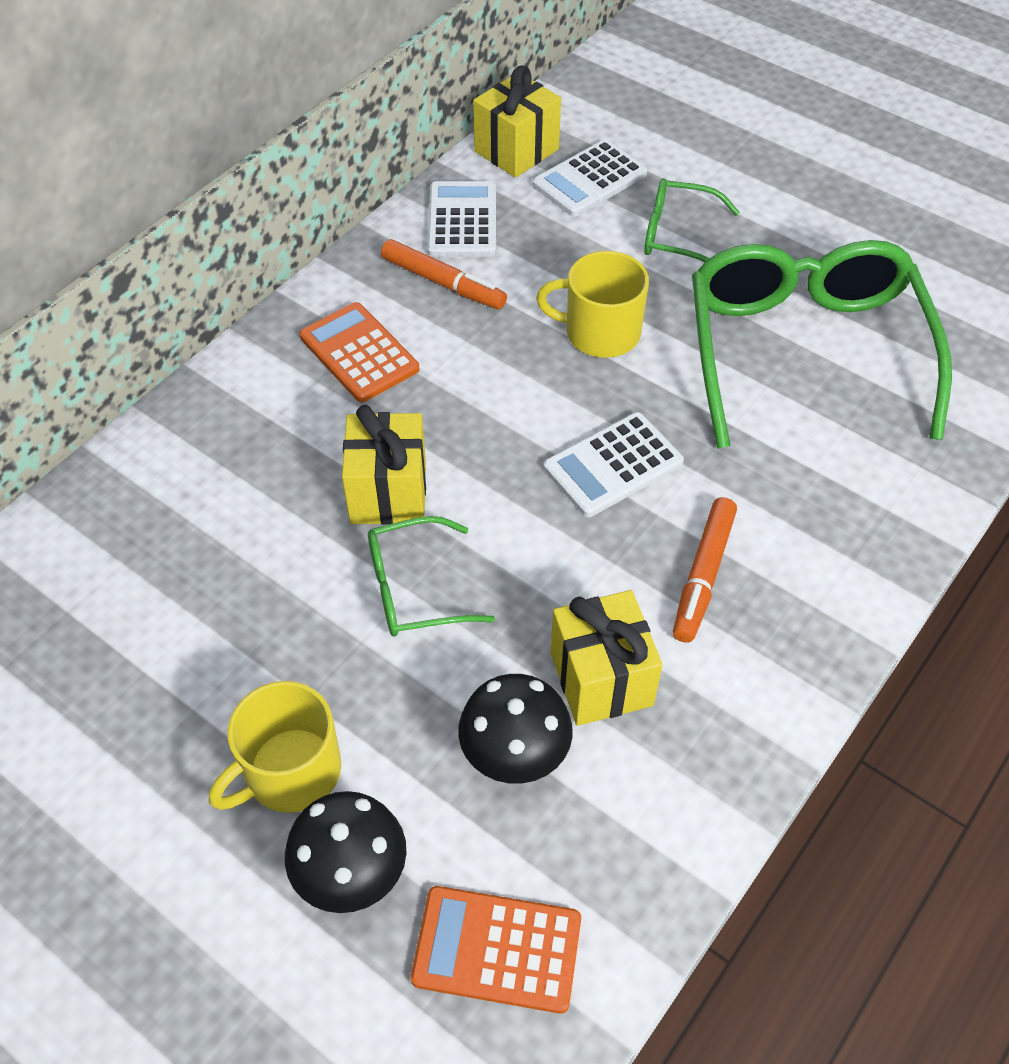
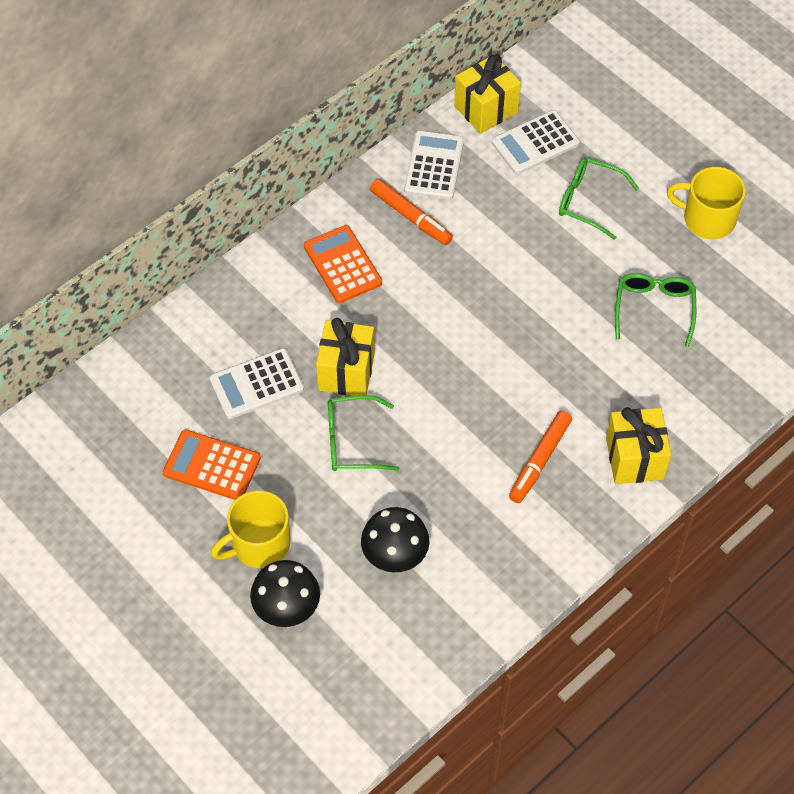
camera: 10 degrees right, 5 degrees up
orange calculator [411,886,581,1014] -> orange calculator moved to [163,430,261,500]
yellow mug [536,251,649,358] -> yellow mug moved to [667,167,746,239]
white calculator [544,412,684,517] -> white calculator moved to [209,348,304,419]
yellow gift [551,590,663,726] -> yellow gift moved to [606,407,671,484]
green glasses [692,240,952,448] -> green glasses [615,273,696,347], size x0.47

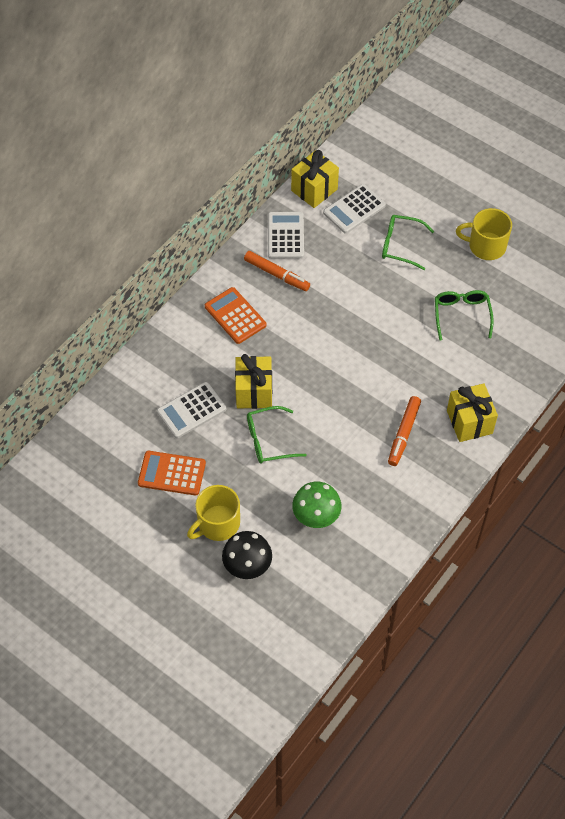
camera: 10 degrees left, 0 degrees up
black mushroom [361,507,429,572] -> green mushroom [292,482,342,528]

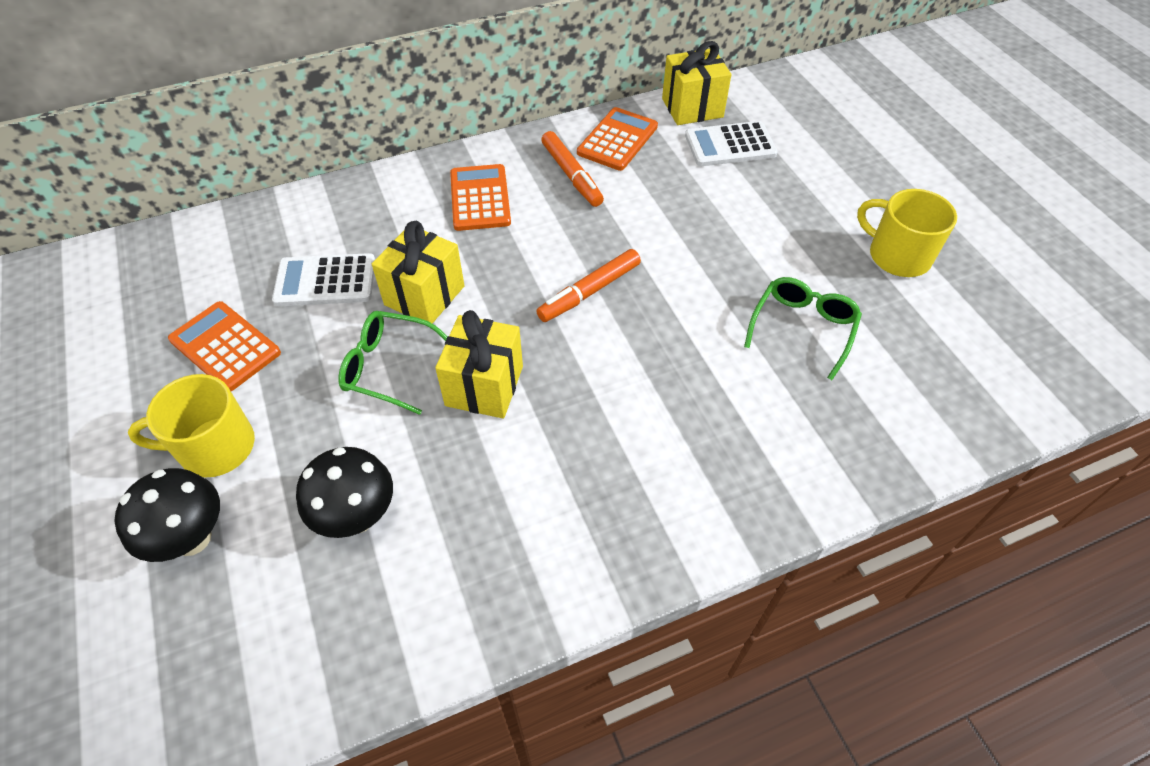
camera: 30 degrees right, 5 degrees down
white calculator [268,212,304,259] -> orange calculator [577,107,658,171]
green mushroom [292,482,342,528] -> black mushroom [296,447,393,538]
green glasses [382,215,434,270] -> none
orange marker [388,396,421,466] -> orange marker moved to [536,249,641,322]
yellow gift [447,383,498,442] -> yellow gift moved to [435,310,523,418]

